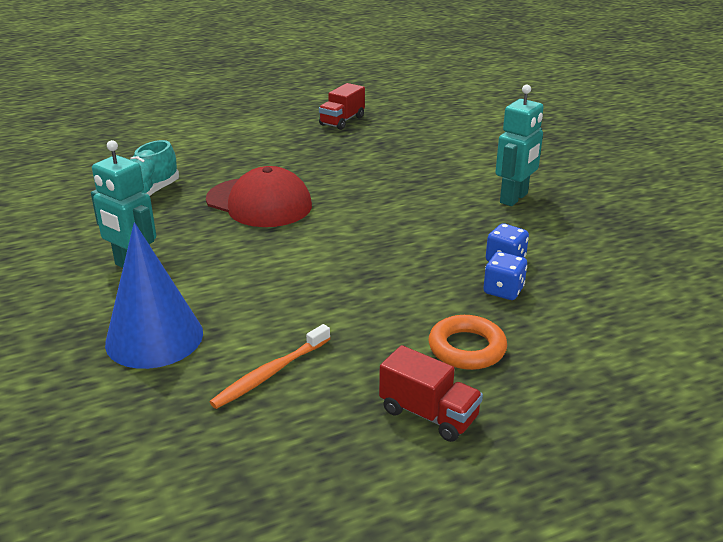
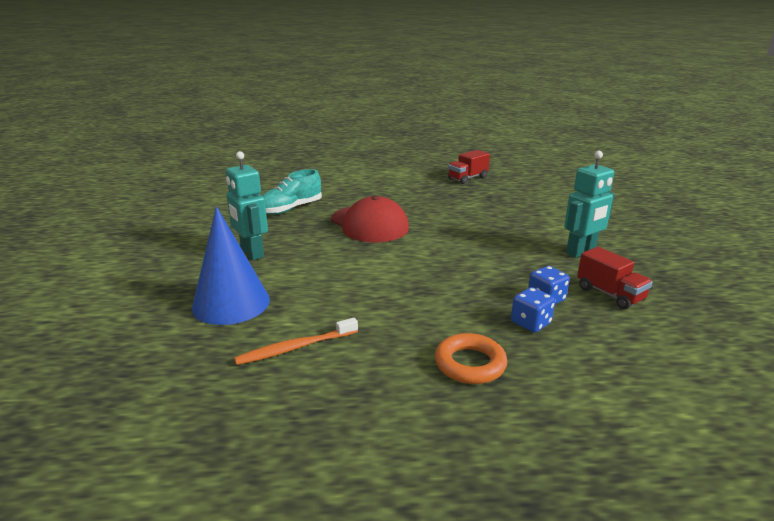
camera: 20 degrees right, 5 degrees down
red truck [379,345,483,442] -> red truck moved to [577,247,653,309]

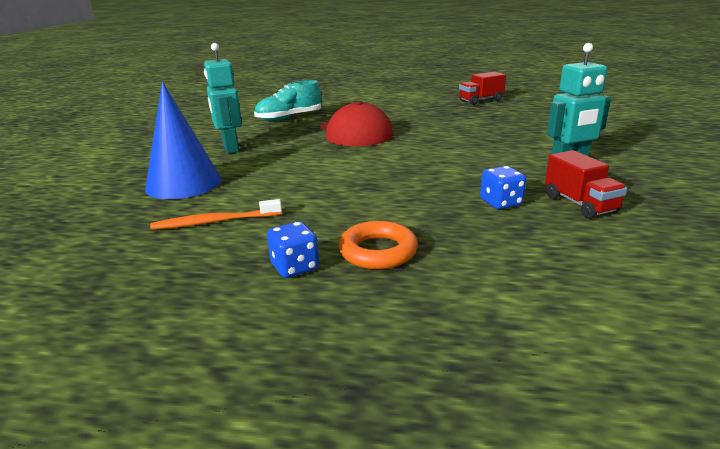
camera: 15 degrees right, 0 degrees up
blue dice [511,287,555,332] -> blue dice moved to [267,221,319,278]

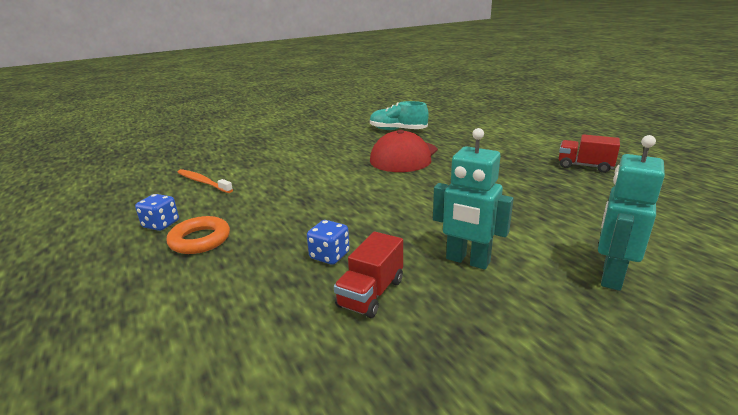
camera: 50 degrees right, 0 degrees up
blue cone [145,81,221,199] -> none
turquoise robot [204,43,242,153] -> turquoise robot moved to [598,135,665,291]

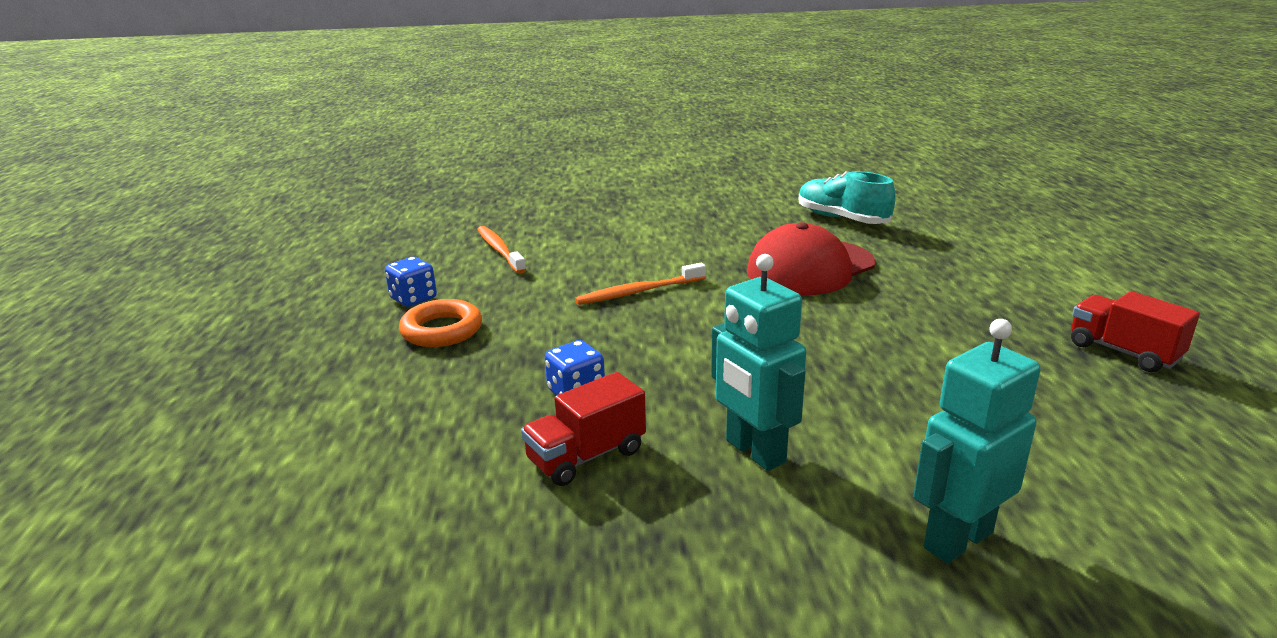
camera: 25 degrees right, 0 degrees up
none -> orange toothbrush [575,263,706,305]

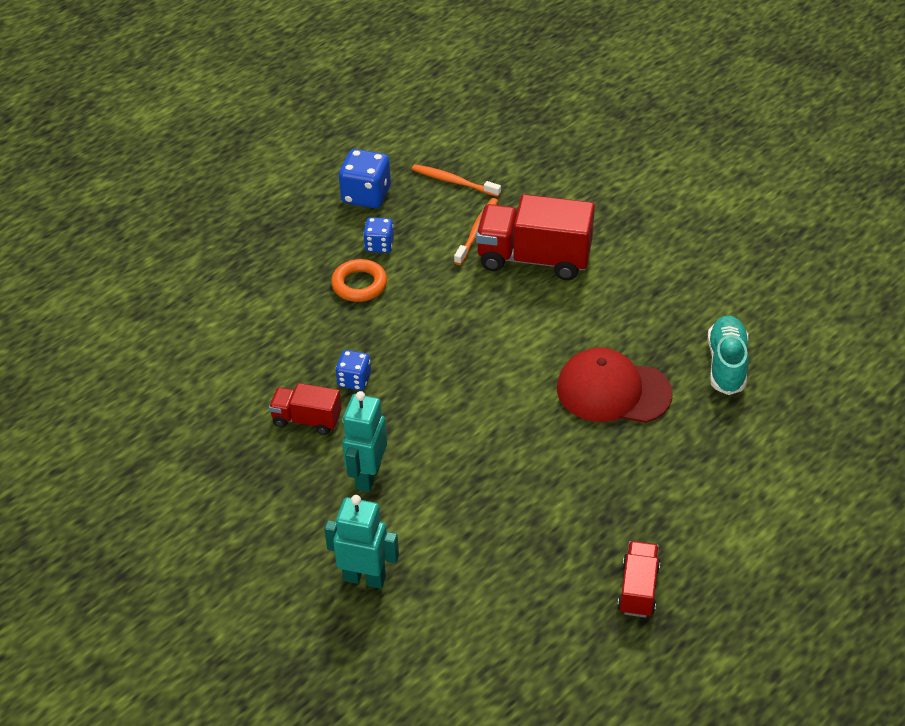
camera: 50 degrees right, 20 degrees up
orange toothbrush [575,263,706,305] -> orange toothbrush moved to [412,164,501,197]
none -> blue dice [339,149,391,208]
none -> red truck [476,194,595,280]

